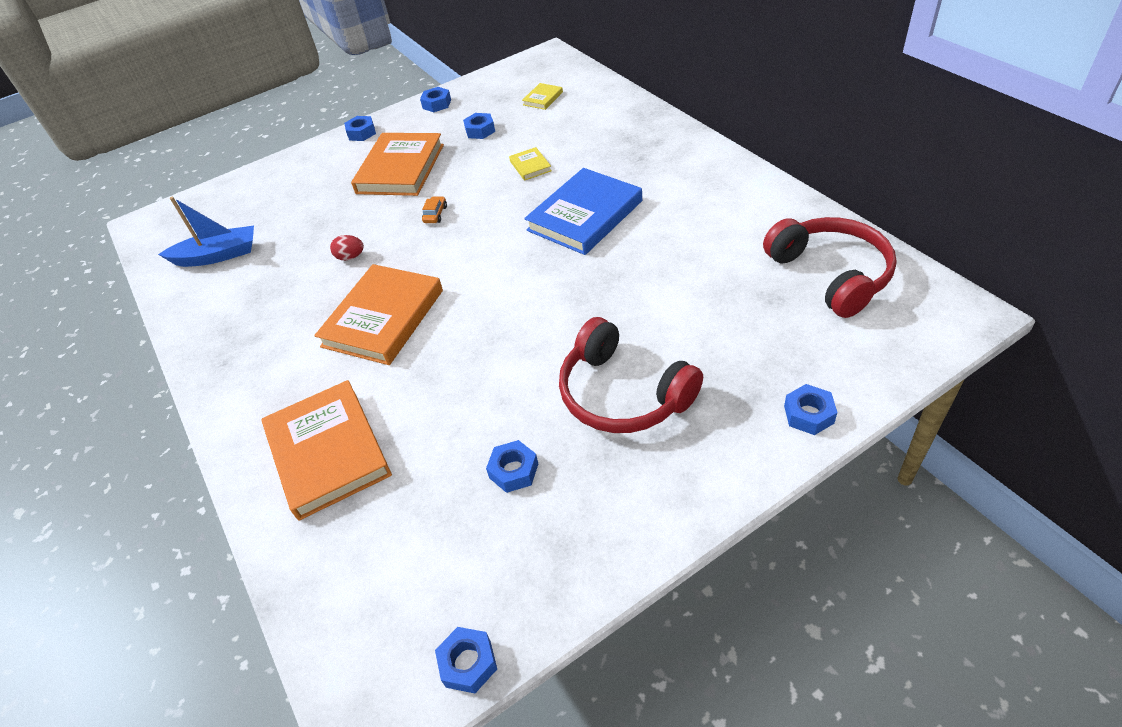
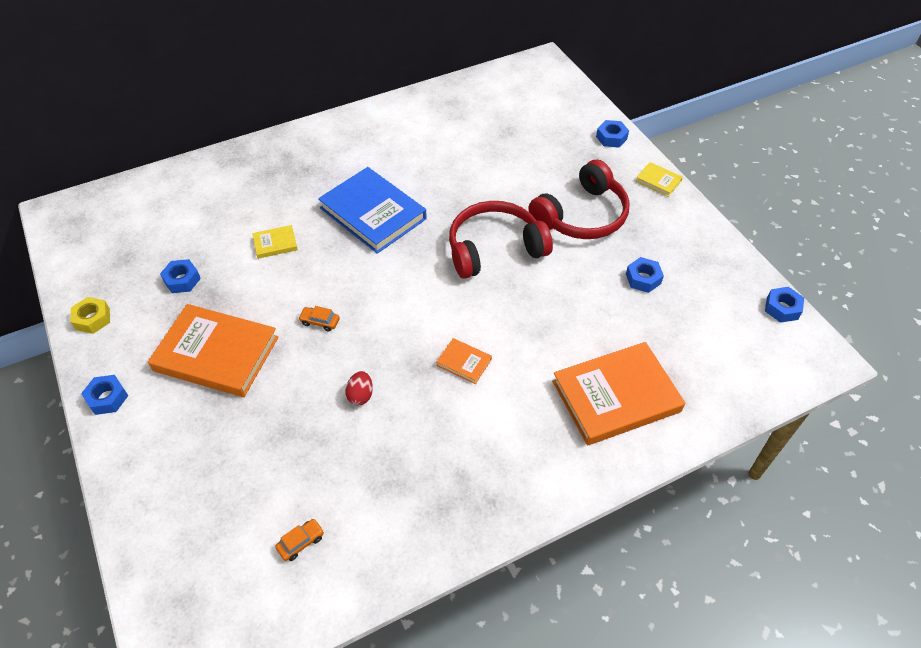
camera: 90 degrees left, 5 degrees up
blue boat [158,197,254,267] -> orange car [275,519,324,561]
orange book [314,264,443,365] -> orange book [436,338,492,384], size x0.44
blue nut [420,87,451,112] -> yellow nut [71,297,110,334]
yellow book [522,83,563,110] -> yellow book moved to [635,162,683,197]
red headphones [763,217,897,318] -> red headphones moved to [449,201,553,279]

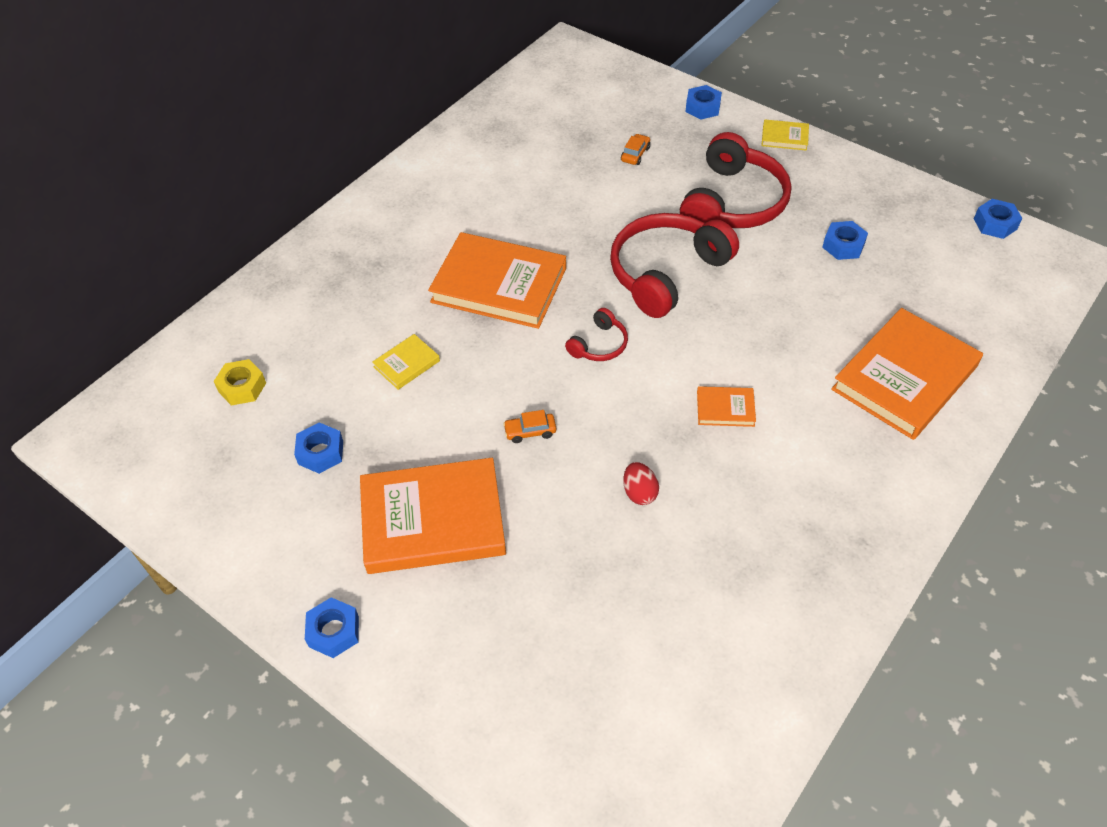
camera: 25 degrees left, 0 degrees up
yellow nut [71,297,110,334] -> yellow nut moved to [214,359,266,406]
orange car [275,519,324,561] -> orange car moved to [621,134,650,165]
blue book [318,167,427,254] -> orange book [428,232,566,329]
none -> red headphones [565,308,628,361]

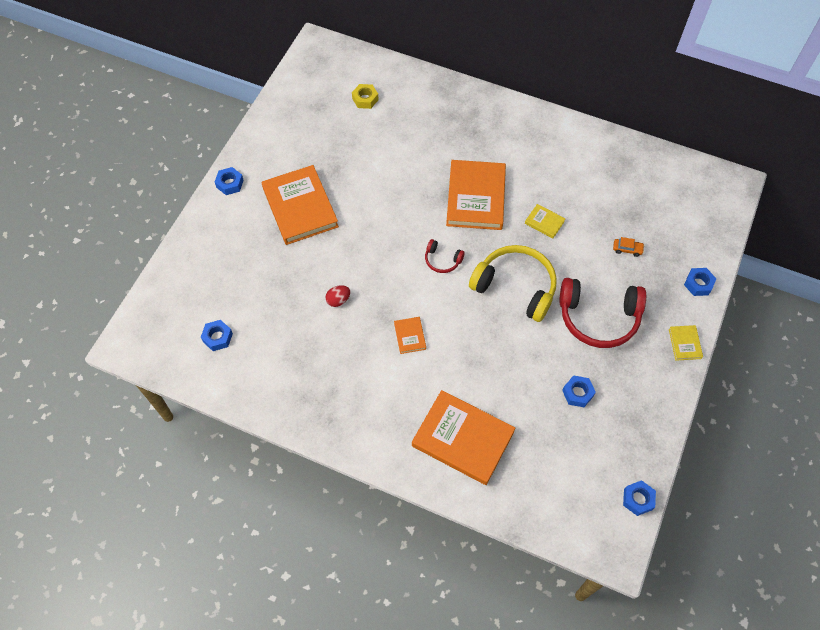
camera: 75 degrees right, 10 degrees up
blue nut [294,423,343,474] -> blue nut moved to [201,320,233,351]
yellow book [372,334,440,390] -> yellow book moved to [525,204,565,239]
orange car [503,410,556,443] -> none
red headphones [610,213,739,318] -> yellow headphones [469,245,557,322]

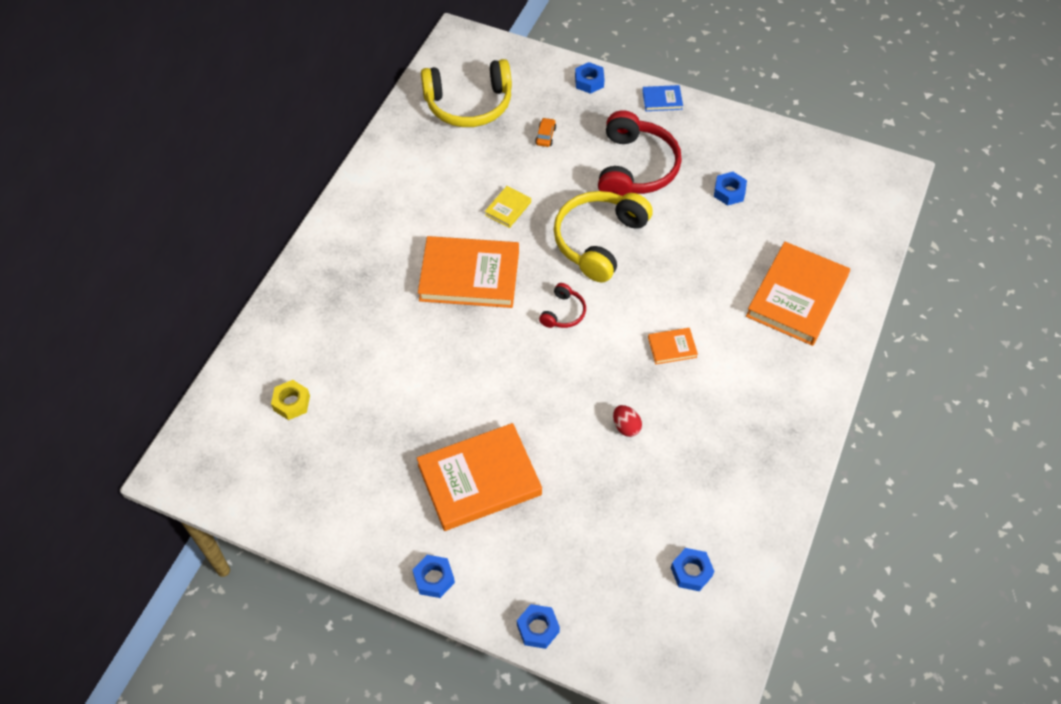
camera: 90 degrees left, 5 degrees down
blue nut [623,480,656,516] -> blue nut moved to [517,604,560,649]
yellow book [669,325,703,361] -> blue book [642,85,683,111]
none -> yellow headphones [421,59,512,127]

